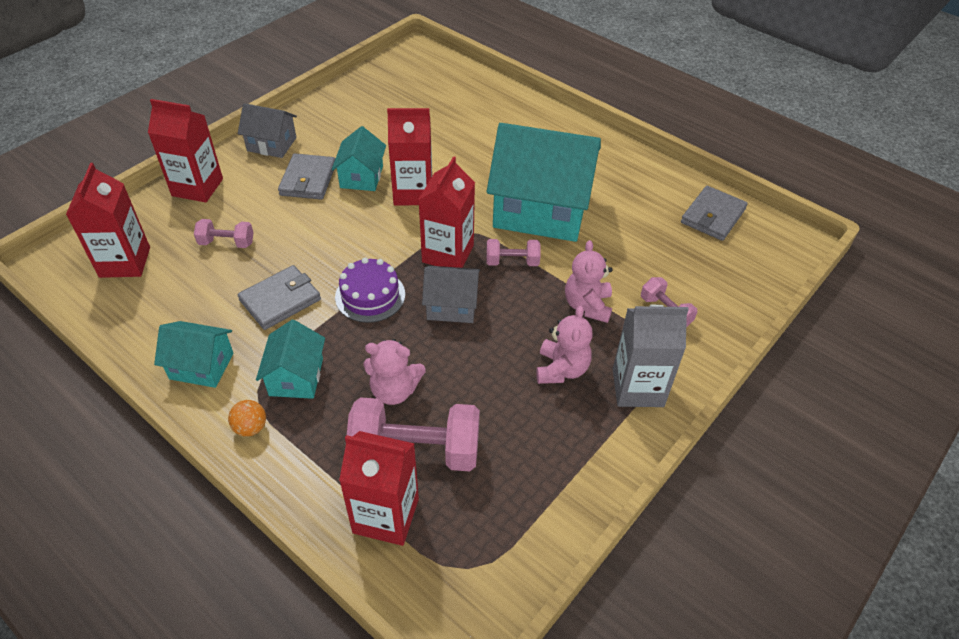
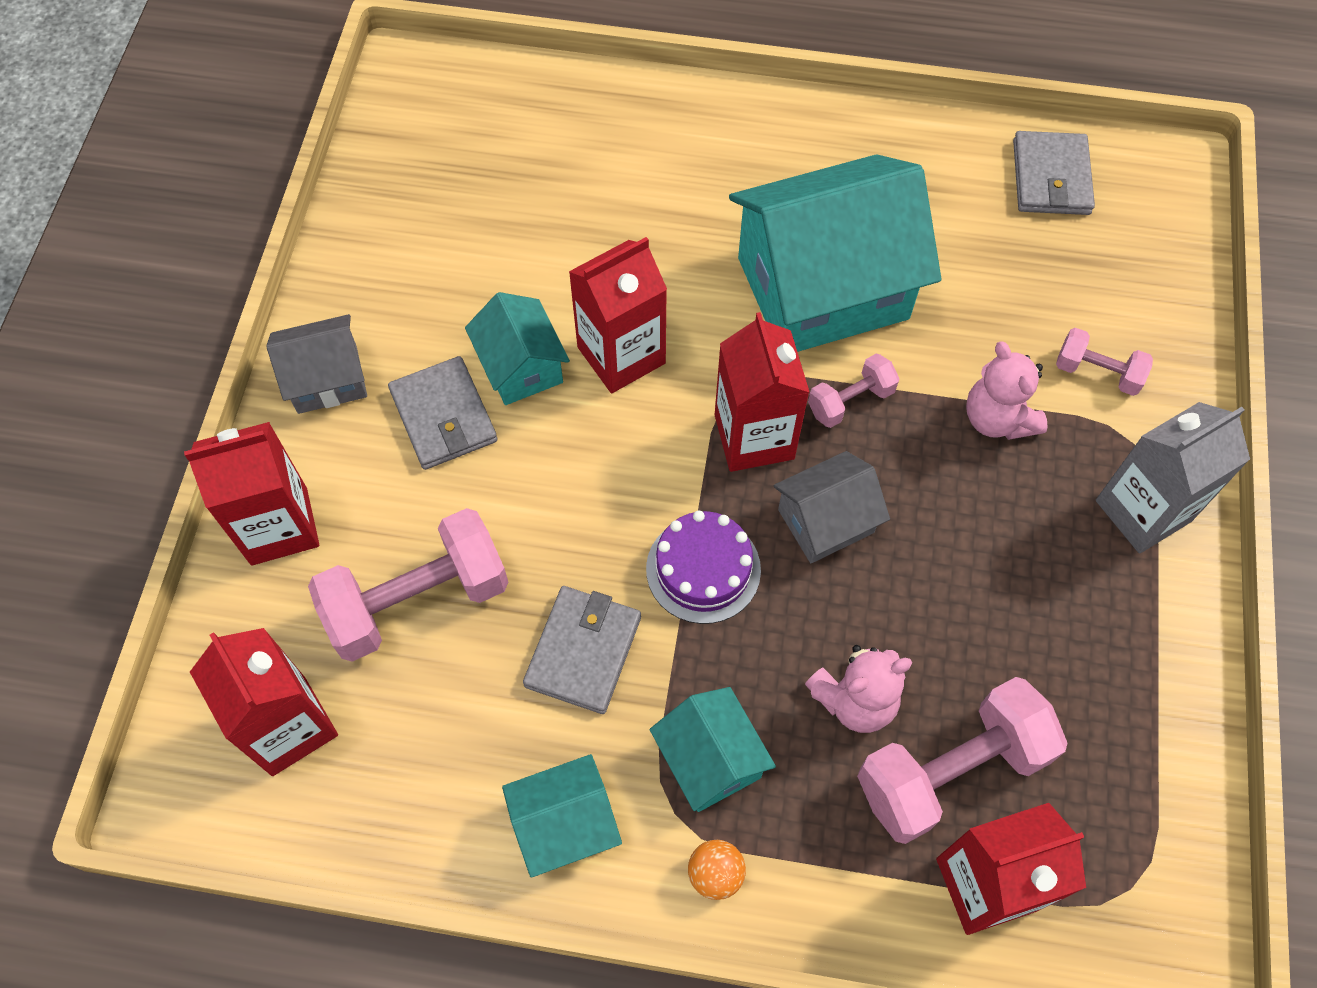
camera: 30 degrees left, 15 degrees up
pink dumbbell [194,219,254,248] -> pink dumbbell [308,508,509,662], size x1.93
pink teddy bear [536,305,593,384] -> none

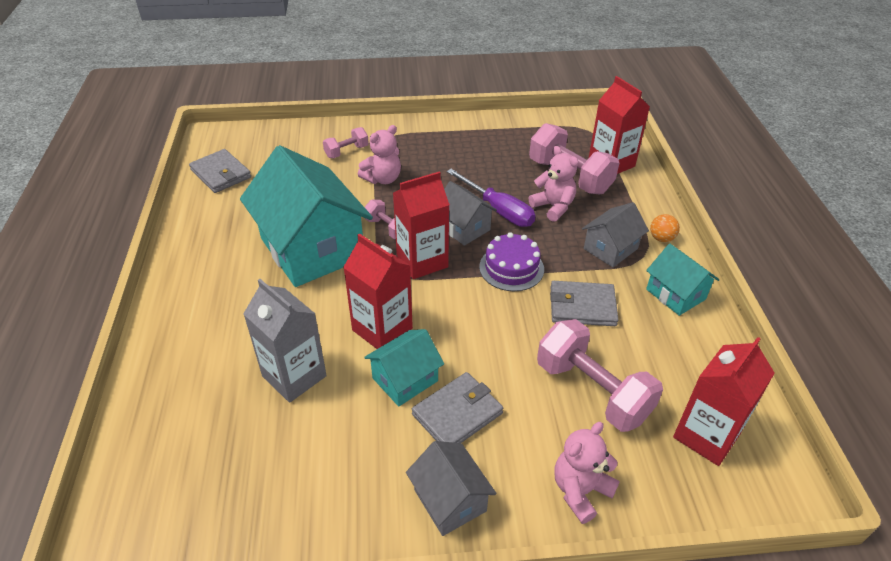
camera: 105 degrees left, 20 degrees down
red carton [184,422,319,565] -> pink teddy bear [554,422,620,524]
turquoise house [650,687,776,812] -> grey house [582,202,649,267]
grey wallet [1013,131,1095,215] -> grey wallet turned 60 degrees clockwise [189,149,251,193]
pink dumbbell [1056,328,1153,396] -> pink dumbbell turned 45 degrees clockwise [323,127,369,158]
grey carton [1096,402,1250,554] -> grey carton moved to [243,279,327,403]
none -> purple screwdriver [447,169,536,227]

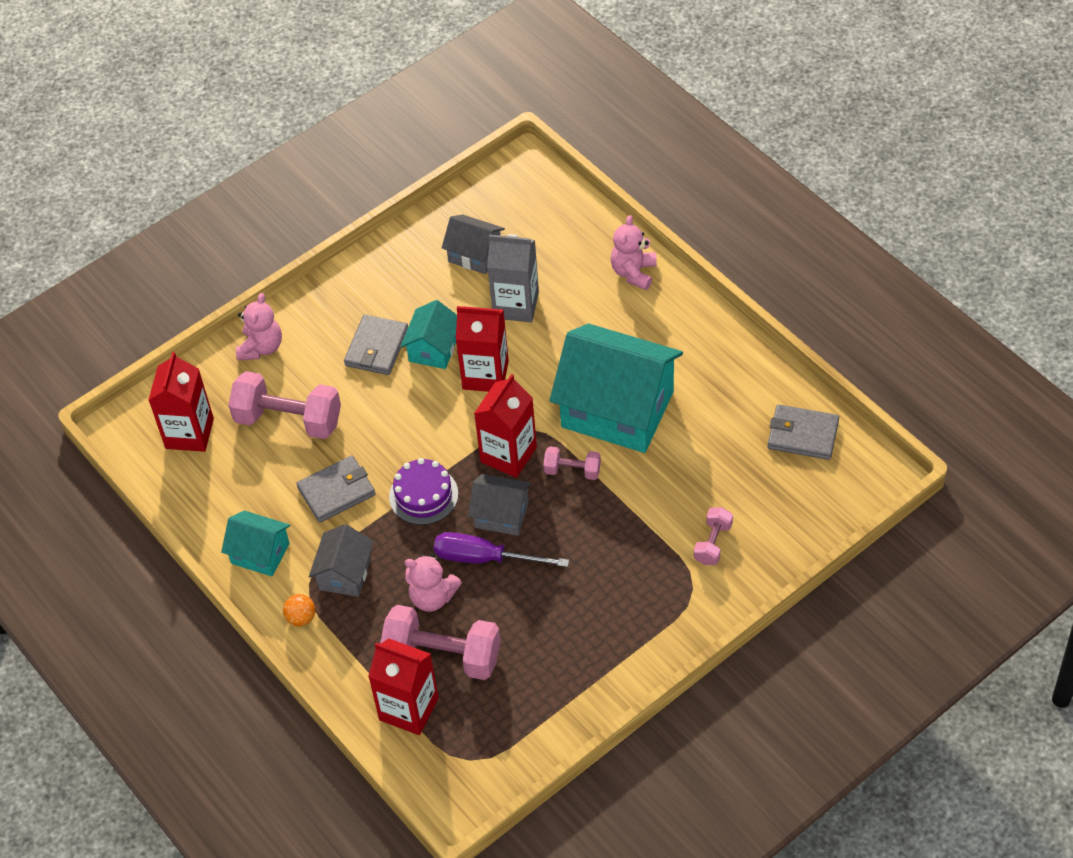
camera: 150 degrees right, 10 degrees up
pink teddy bear [358,125,401,184] -> pink teddy bear moved to [610,215,657,290]
grey house [406,441,496,536] -> grey house moved to [442,214,505,274]

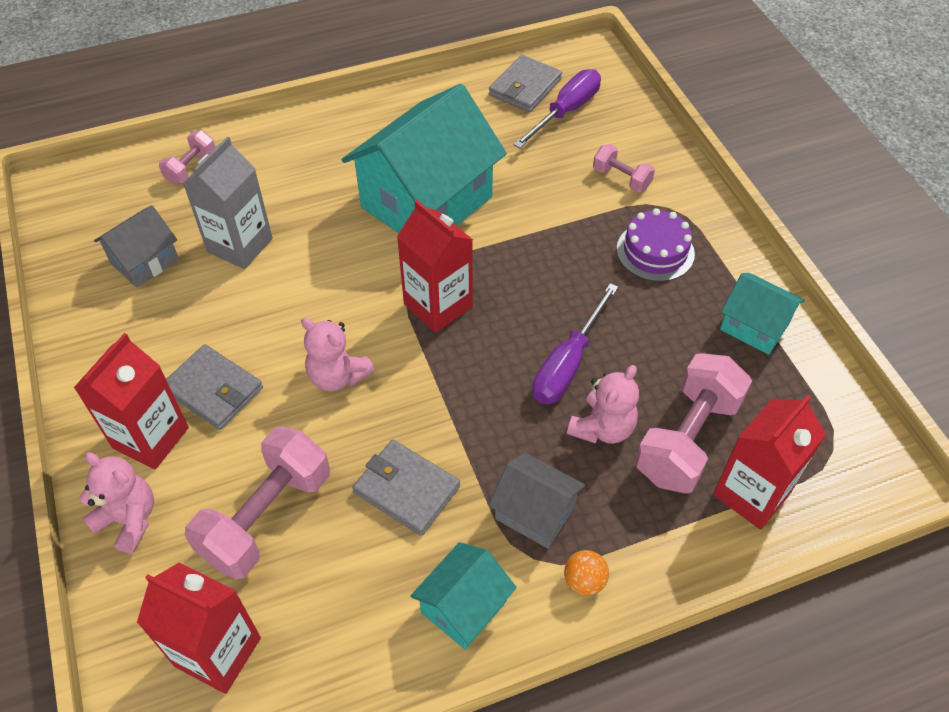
camera: 75 degrees left, 0 degrees up
grey wallet [296,456,376,523] -> grey wallet turned 45 degrees counterclockwise [353,440,460,536]
purple cake [389,458,458,525] -> purple cake moved to [617,208,695,282]
turquoise house [401,300,457,369] -> turquoise house moved to [720,273,805,355]
red carton [456,306,509,392] -> red carton moved to [74,333,189,469]
grey house [468,474,531,536] -> none
pink dumbbell [543,446,601,480] -> pink dumbbell moved to [159,130,216,184]
pink teddy bear [610,215,657,290] -> pink teddy bear moved to [301,318,375,391]
none -> purple screwdriver [513,69,601,148]

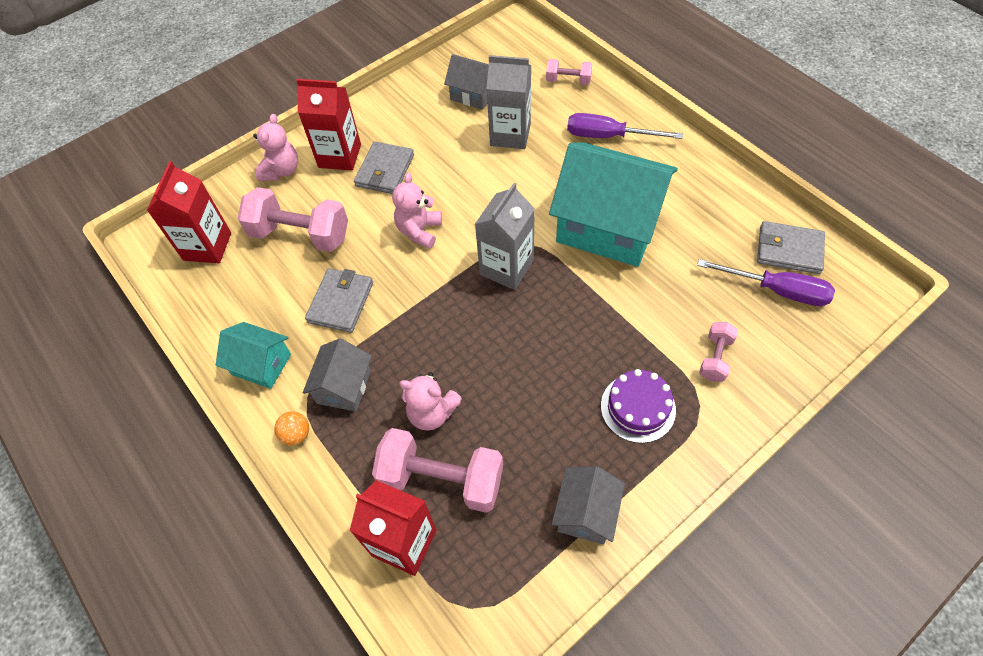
camera: 75 degrees right, 5 degrees up
red carton [397,200,473,333] -> grey carton [475,183,535,290]
purple screwdriver [532,283,618,404] -> purple screwdriver moved to [567,113,683,139]
turquoise house [720,273,805,355] -> grey house [552,466,625,545]

